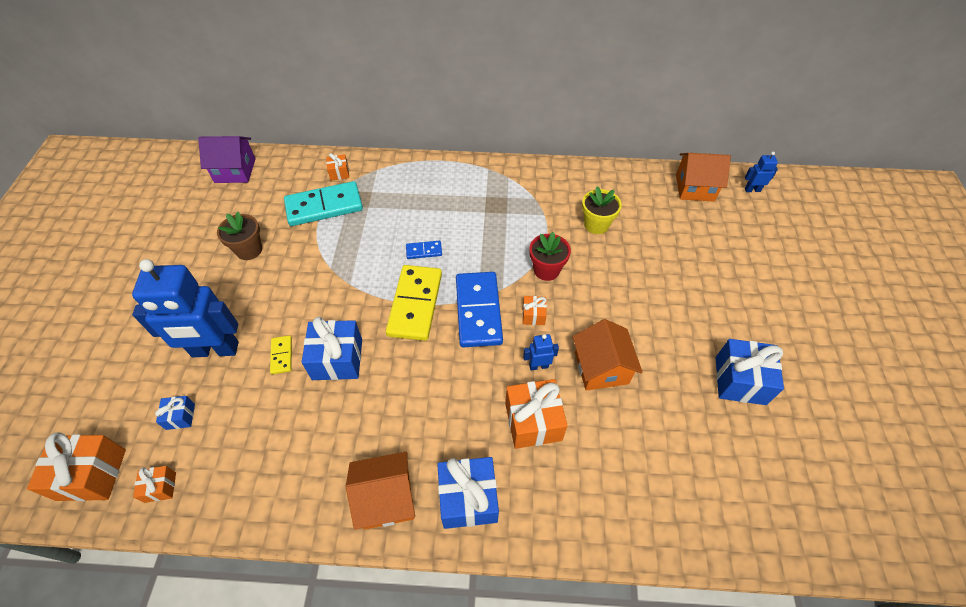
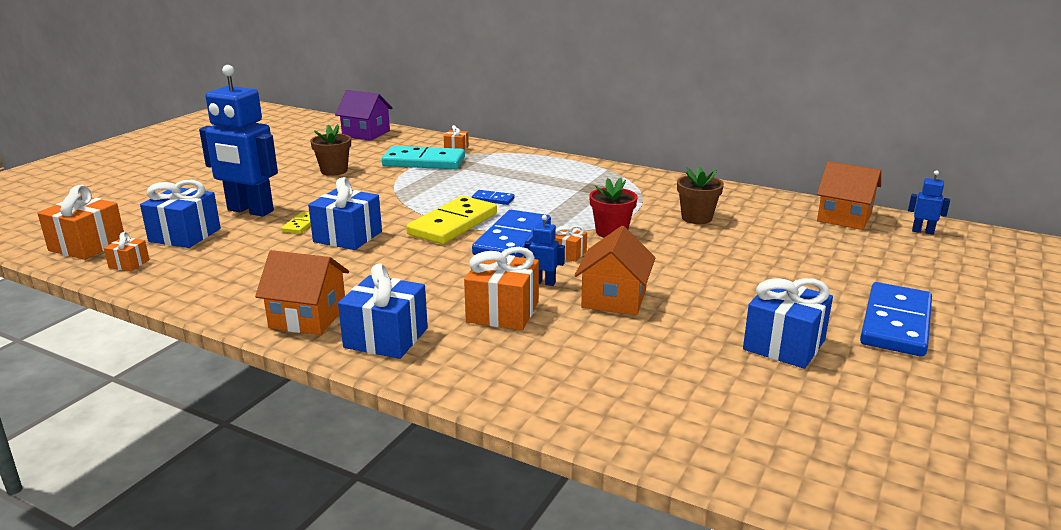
camera: 25 degrees right, 30 degrees down
blue gift [155,396,195,430] -> blue gift [140,180,221,248], size x1.95
yellow flower pot [582,186,622,234] -> brown flower pot [677,167,724,224]
none -> blue domino [860,282,932,357]

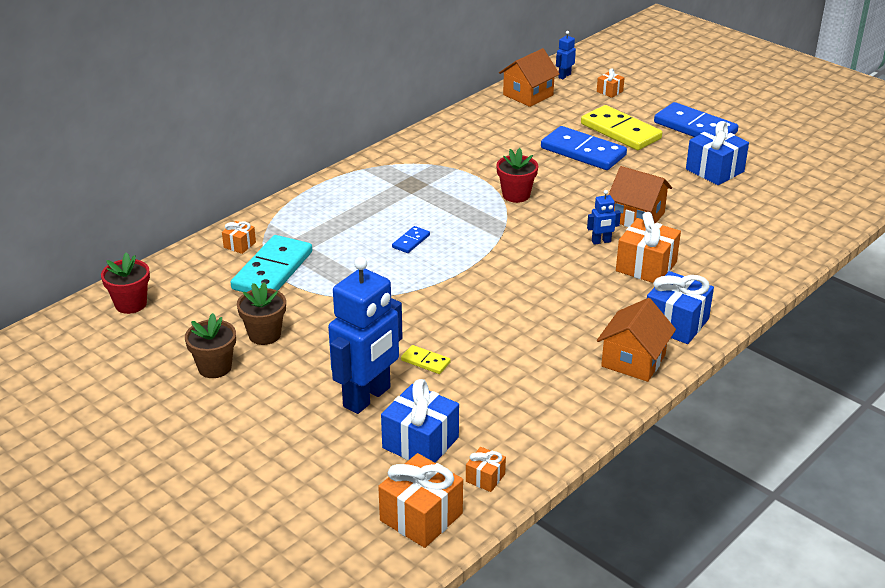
camera: 75 degrees left, 10 degrees up
blue gift [308,177,382,250] -> none
purple house [335,90,393,141] -> red flower pot [101,252,150,314]
yellow domino [406,196,497,244] -> yellow domino moved to [581,105,662,150]
blue domino [472,210,551,257] -> blue domino moved to [541,126,627,170]
blue robot [525,215,565,286] -> blue robot turned 135 degrees counterclockwise [587,190,621,245]
orange gift [554,225,587,262] -> orange gift moved to [597,68,624,98]
brown flower pot [677,167,724,224] -> brown flower pot moved to [185,313,236,378]

